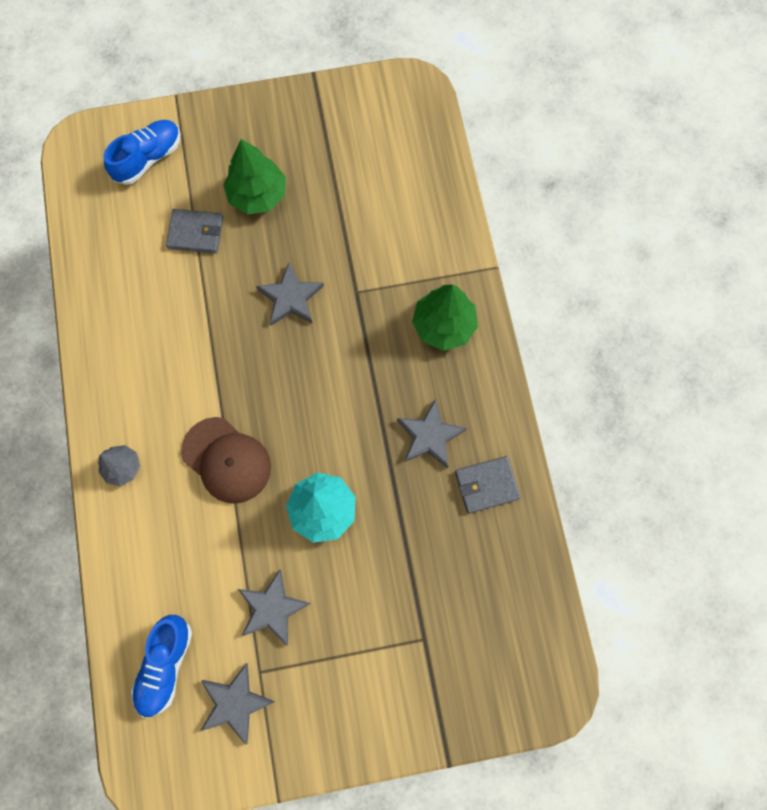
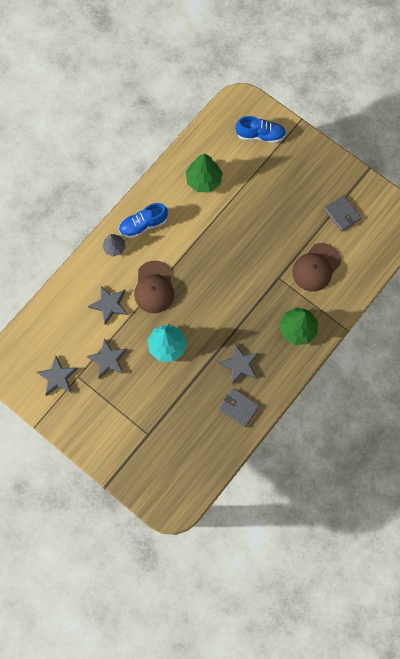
camera: 50 degrees right, 0 degrees up
blue shoe [131,615,192,717] -> blue shoe moved to [119,203,168,238]
grey wallet [166,209,223,253] -> grey wallet moved to [324,195,361,232]
green tree [223,139,286,214] -> green tree moved to [186,153,223,192]
grey star [256,263,324,326] -> grey star moved to [88,286,128,325]
none -> brown cap [292,243,341,292]

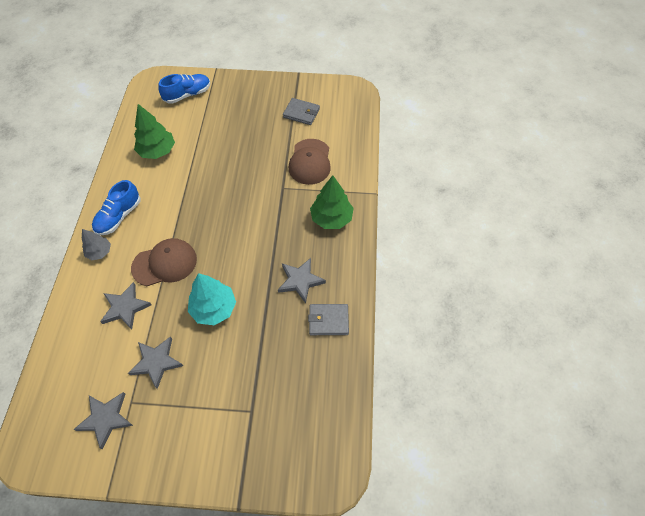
camera: 35 degrees left, 15 degrees down
brown cap [134,261,174,313] -> brown cap turned 75 degrees counterclockwise [131,238,197,286]

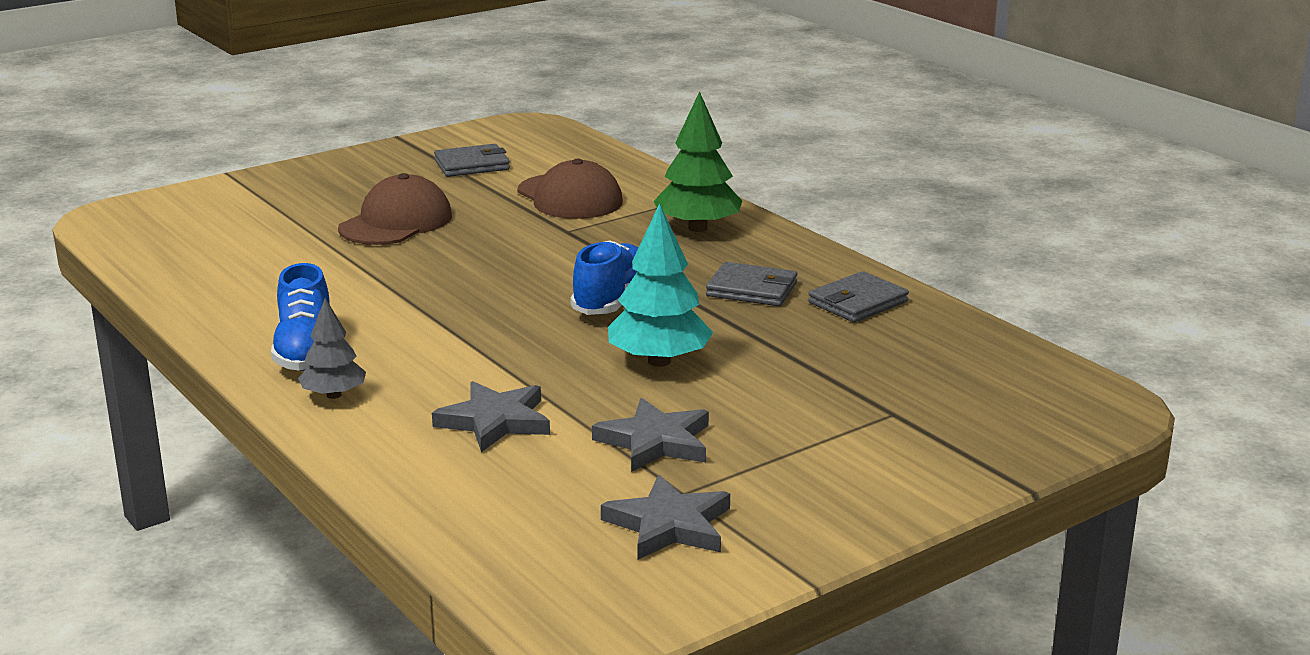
camera: 40 degrees left, 35 degrees down
brown cap [131,238,197,286] -> brown cap moved to [338,173,452,245]
green tree [134,104,175,159] -> none
blue shoe [158,74,210,104] -> blue shoe moved to [570,240,638,315]
grey star [278,258,326,303] -> grey wallet [706,262,797,306]

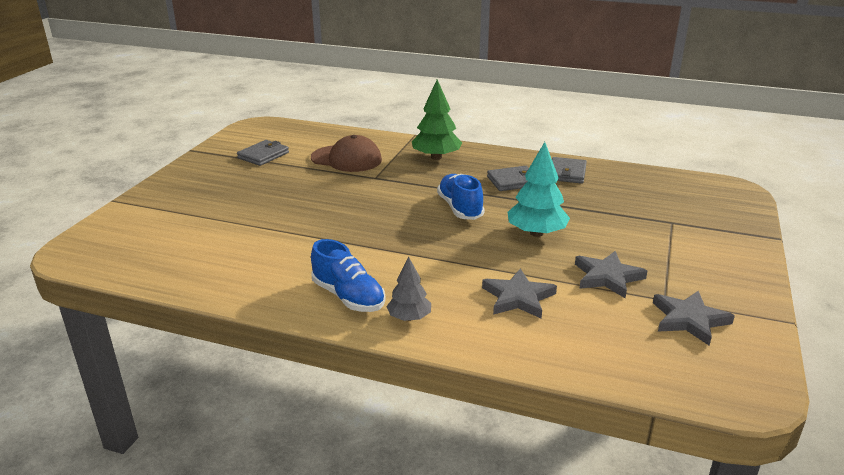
camera: 35 degrees left, 5 degrees up
brown cap [338,173,452,245] -> none

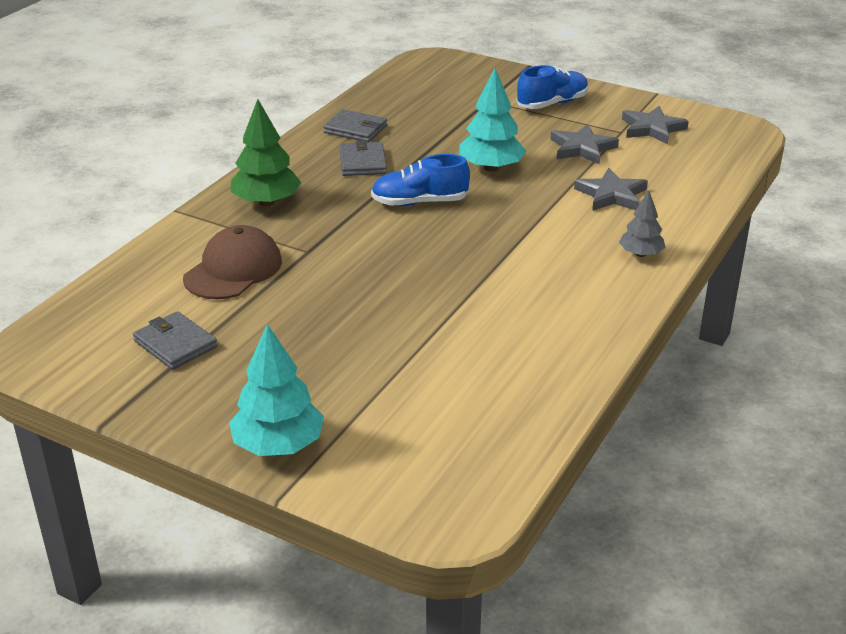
camera: 80 degrees left, 5 degrees up
blue shoe [311,239,385,312] -> blue shoe moved to [517,65,589,109]
none -> turquoise tree [229,324,324,456]

